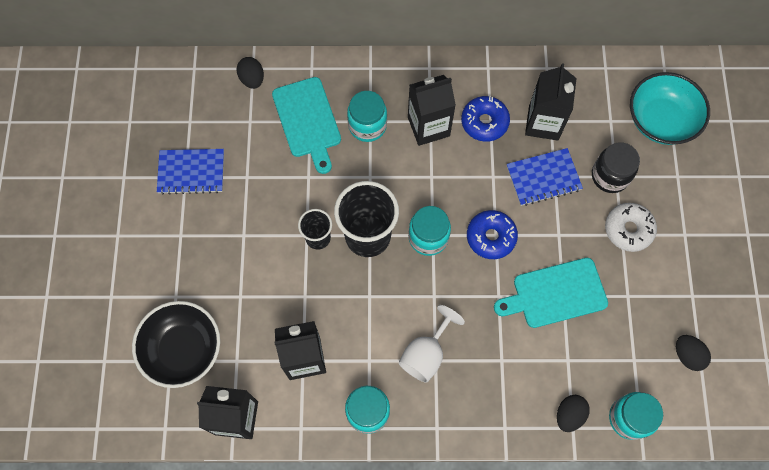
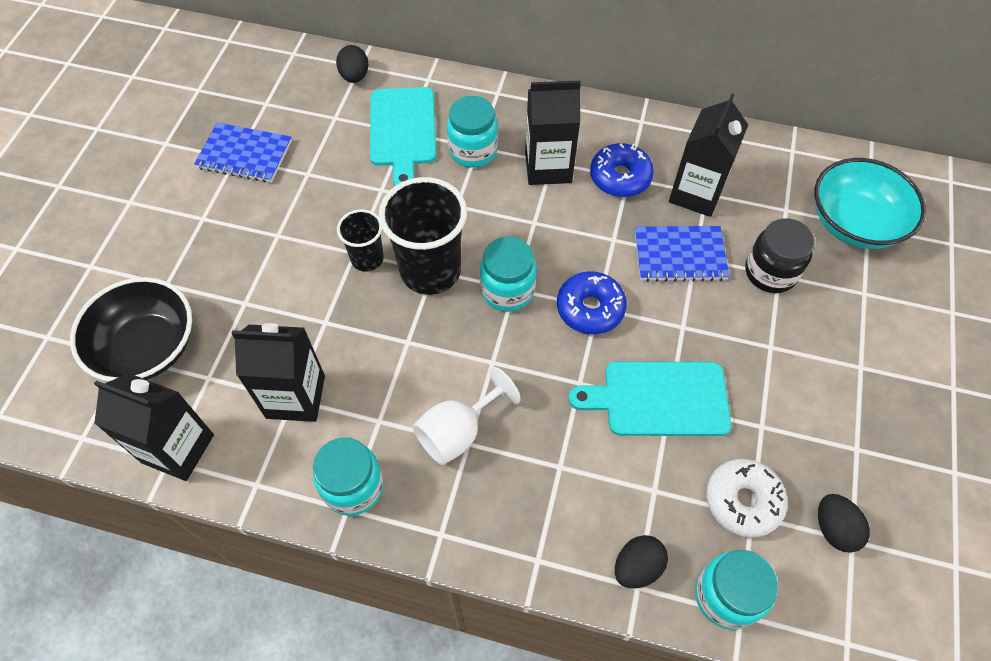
camera: 15 degrees right, 10 degrees down
white donut [605,203,657,252] -> white donut moved to [706,459,787,538]

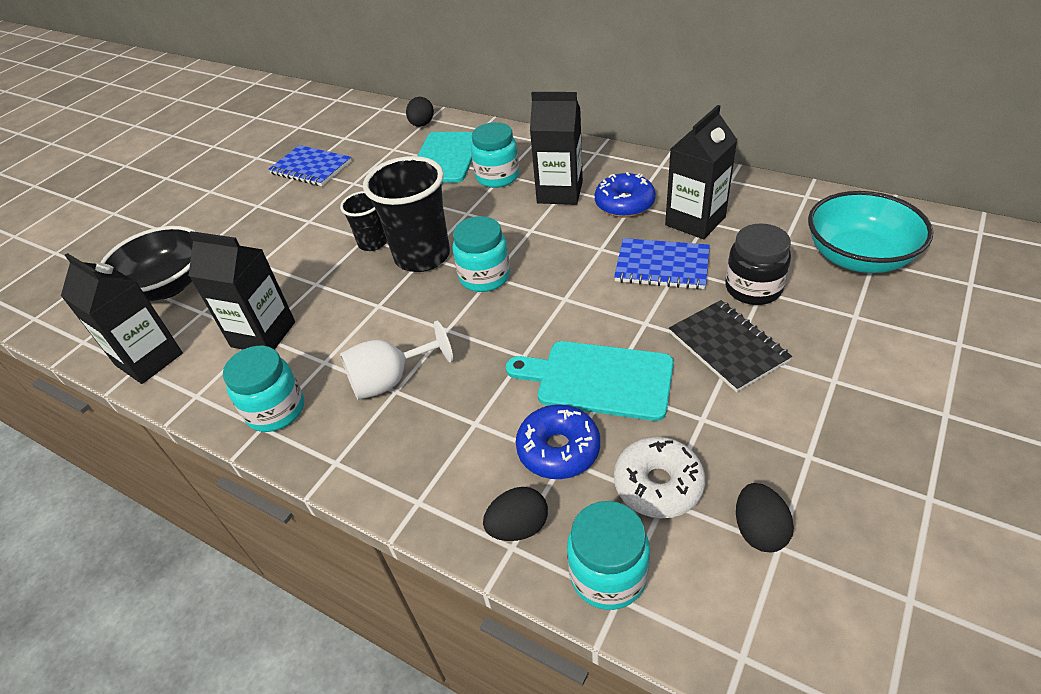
camera: 20 degrees right, 15 degrees down
blue donut [557,271,627,335] -> blue donut moved to [516,405,600,479]
none -> black notebook [669,300,792,392]

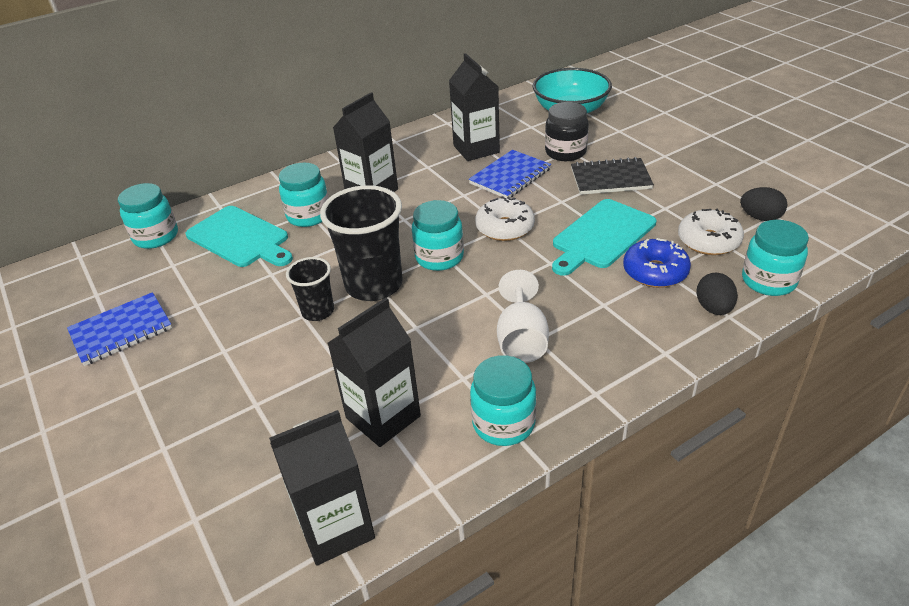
camera: 65 degrees left, 5 degrees down
black bowl [100,226,196,301] -> none
black egg [406,97,434,127] -> turquoise jar [118,183,178,249]
blue donut [595,172,656,218] -> none
none -> white donut [475,196,535,241]

